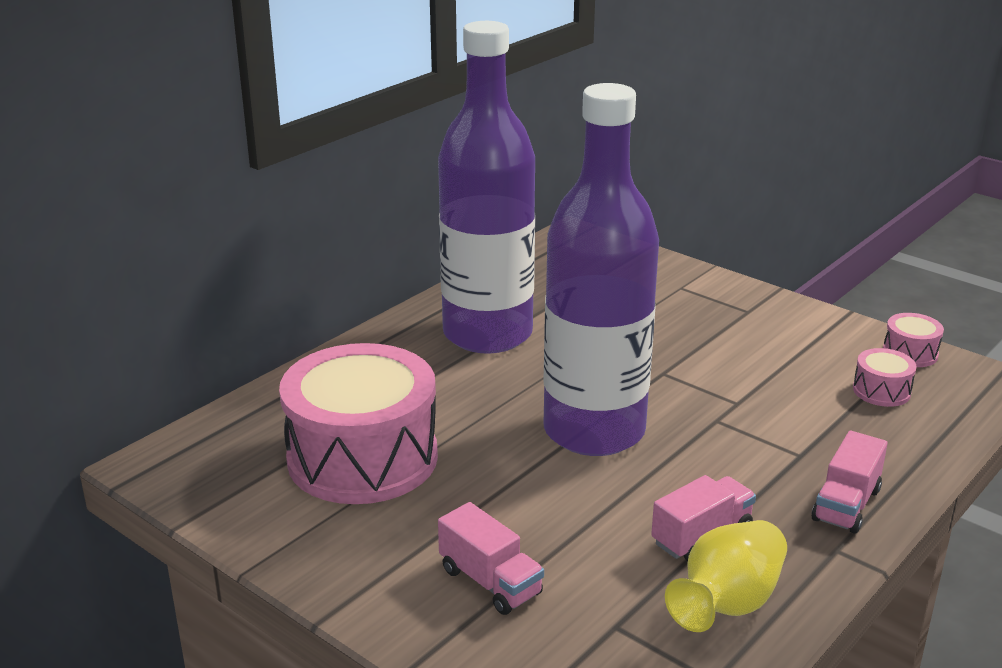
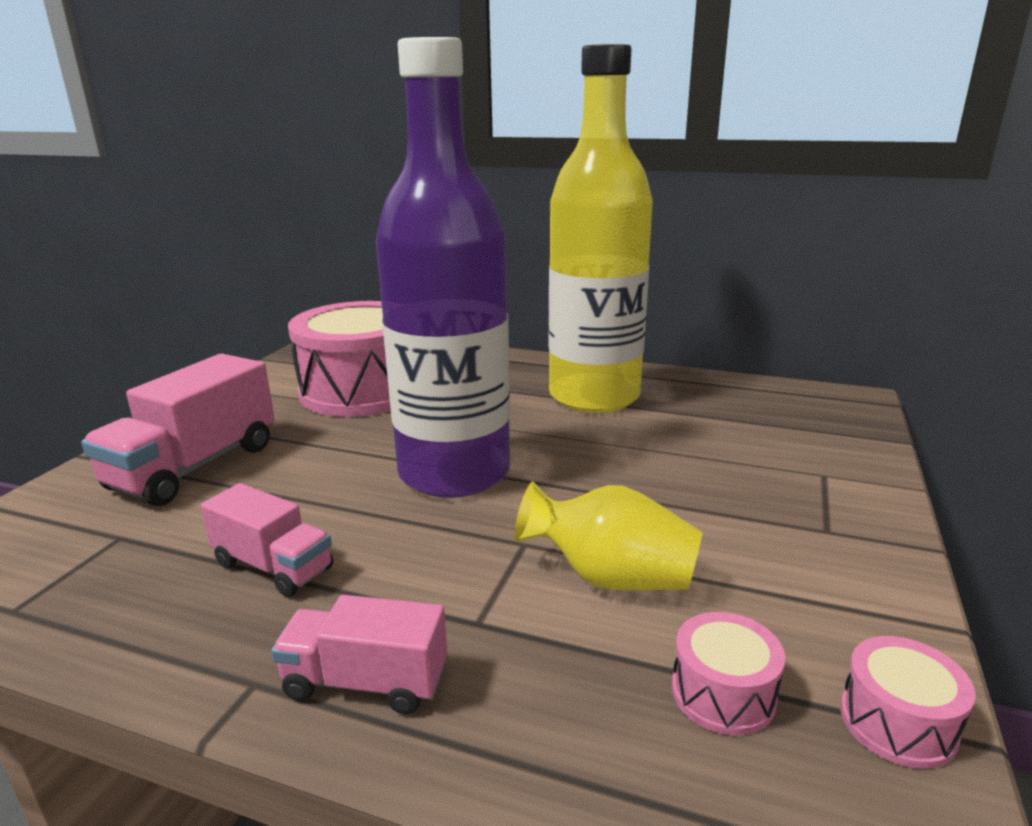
camera: 70 degrees right, 5 degrees down
purple bottle [438,21,535,354] -> yellow bottle [549,44,653,413]
pink truck [438,502,544,615] -> pink truck [81,354,275,506], size x1.67
yellow vase [665,520,787,632] -> yellow vase moved to [514,481,703,591]

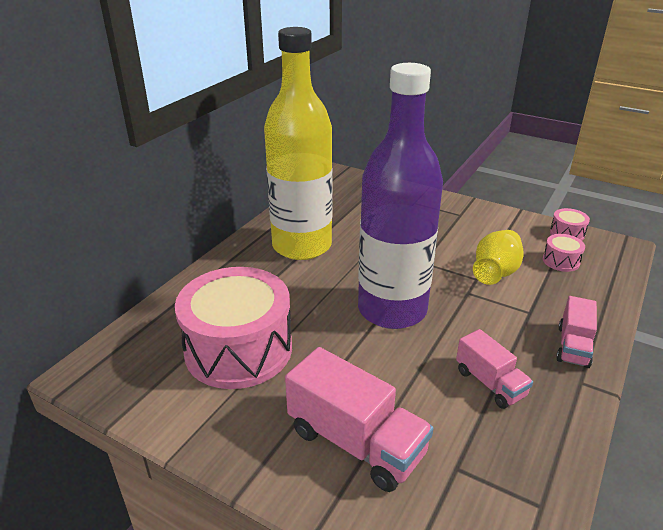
camera: 80 degrees left, 10 degrees up
pink truck [201,483,333,597] -> pink truck turned 105 degrees clockwise [456,329,533,409]

